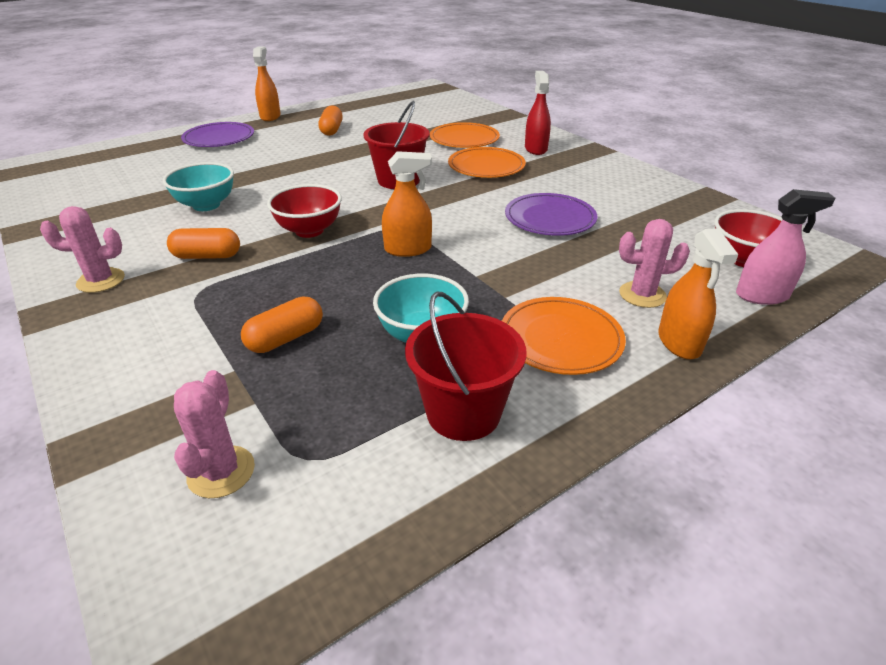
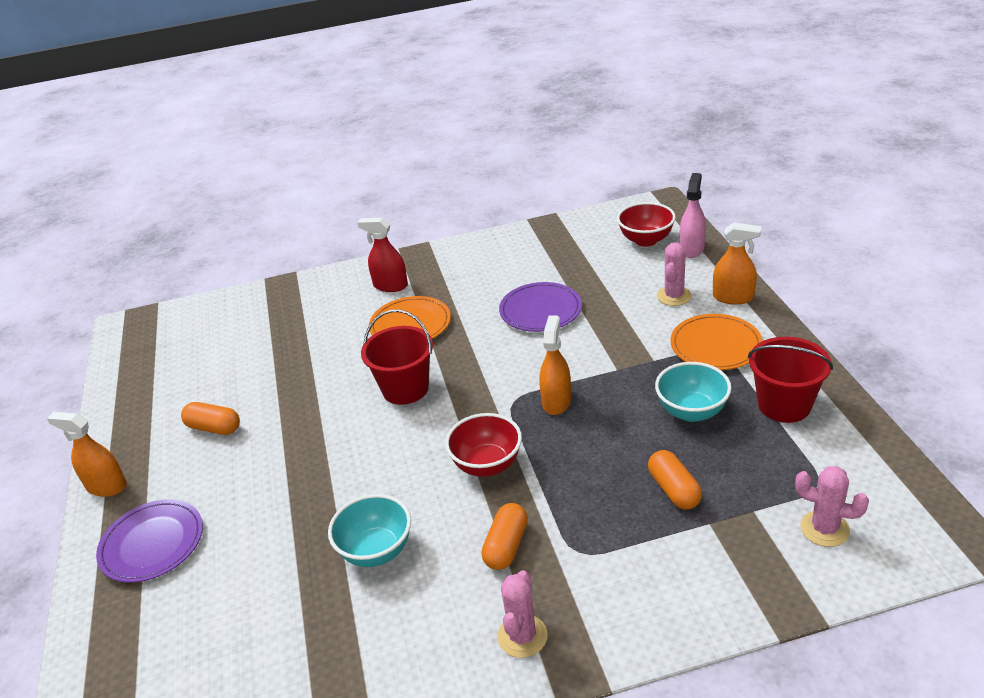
camera: 65 degrees left, 0 degrees up
orange plate [430,122,500,148] -> none

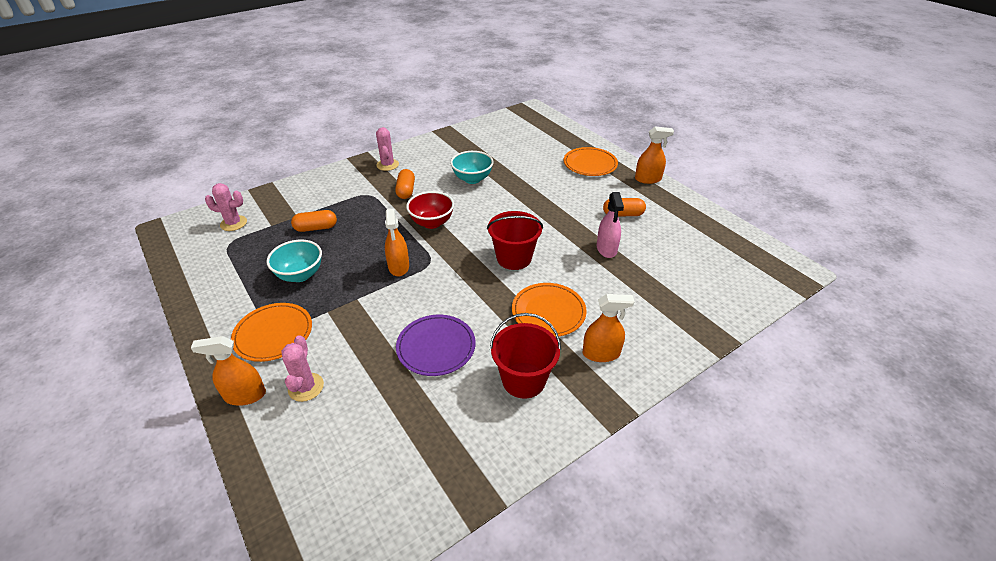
camera: 155 degrees right, 5 degrees up
purple plate [96,499,203,583] -> orange plate [563,147,618,176]
red spray bottle [357,218,408,292] -> orange spray bottle [583,294,635,362]
red bowl [617,202,676,247] -> none
orange capsule [648,450,702,509] -> orange capsule turned 60 degrees counterclockwise [291,210,337,232]
pink spray bottle [680,173,706,258] -> pink spray bottle moved to [597,192,624,258]
red bucket [748,337,833,423] -> red bucket moved to [490,313,561,399]

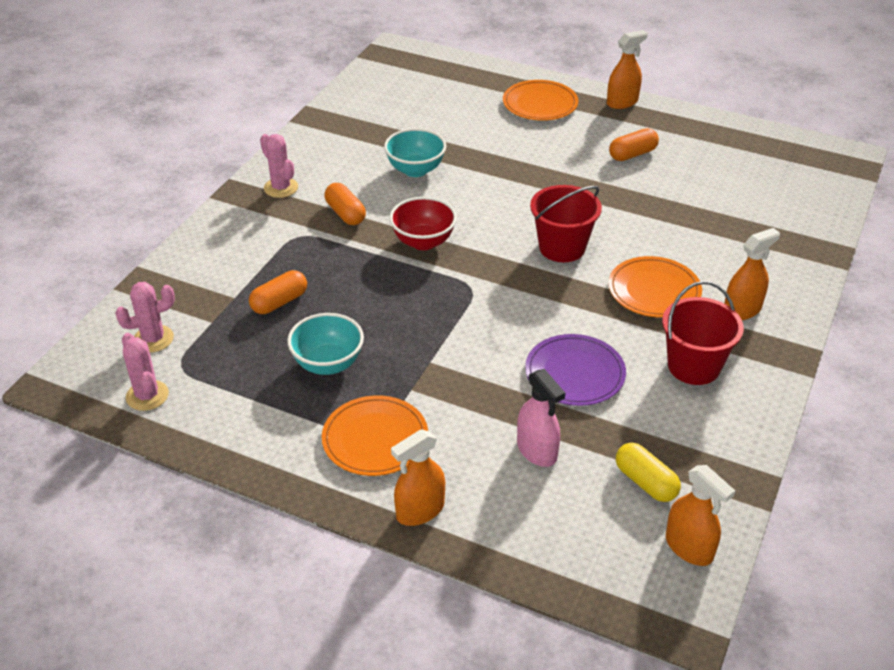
camera: 30 degrees left, 0 degrees up
pink cactus [281,335,324,402] -> pink cactus moved to [122,333,169,411]
orange spray bottle [385,209,409,276] -> orange spray bottle moved to [666,465,735,566]
pink spray bottle [597,192,624,258] -> pink spray bottle moved to [517,369,565,467]
none -> yellow capsule [616,443,681,502]

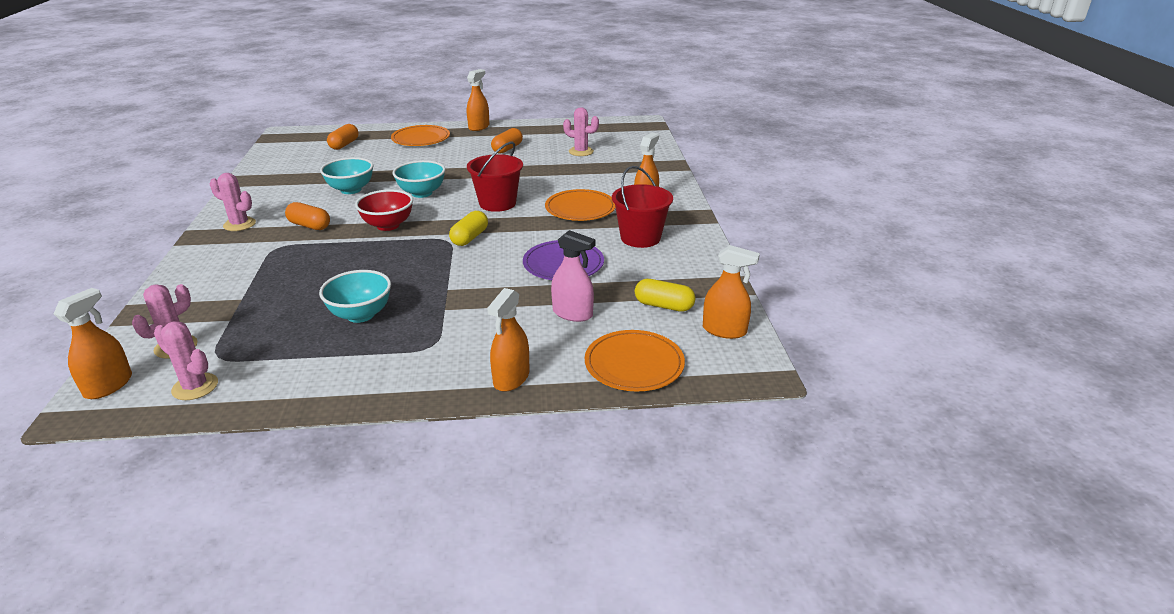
camera: 30 degrees left, 10 degrees down
orange capsule [249,270,307,314] -> orange capsule moved to [327,124,359,150]
orange plate [322,395,428,476] -> orange plate moved to [585,330,685,391]
none -> orange spray bottle [54,288,132,399]
none -> turquoise bowl [393,160,445,198]
none -> yellow capsule [449,211,488,246]
none -> pink cactus [563,107,599,156]

